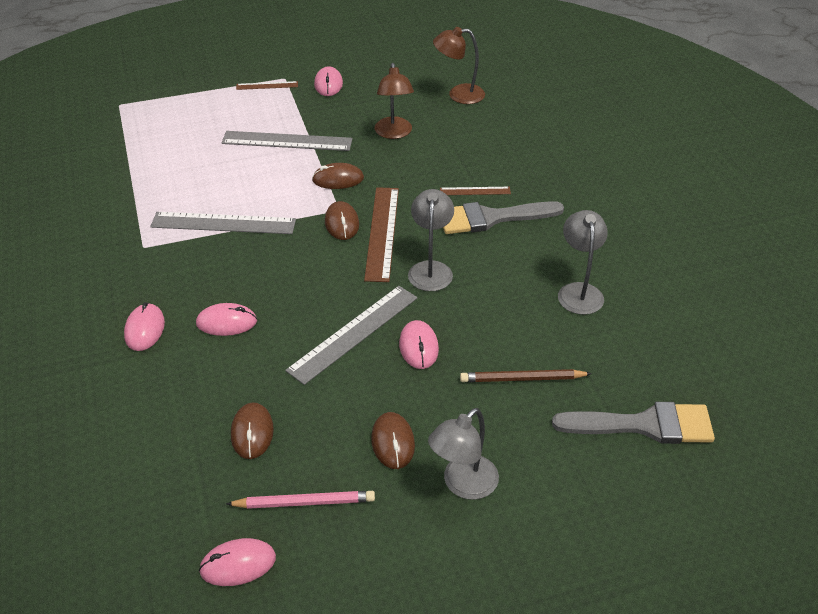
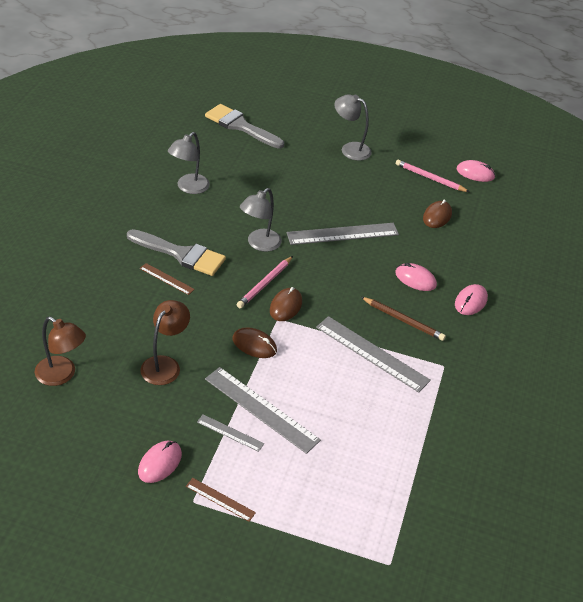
camera: 150 degrees left, 0 degrees up
brown ruler [364,187,399,282] -> pink pencil [237,256,293,308]
brown mouse [371,412,415,469] -> none
pink mouse [399,320,439,369] -> none
grey lamp [428,408,499,500] -> grey lamp turned 135 degrees counterclockwise [334,94,372,161]
brown pencil [460,369,592,382] -> brown pencil moved to [361,297,446,341]
none -> grey ruler [197,414,264,452]

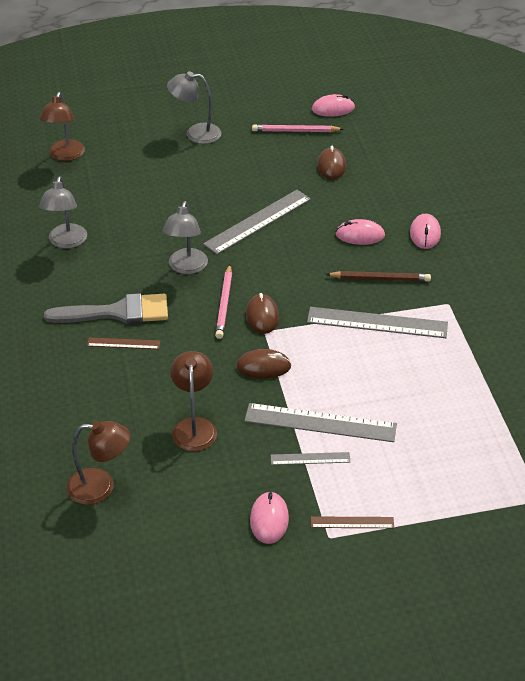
camera: 25 degrees left, 0 degrees up
grey brush [205,104,284,149] -> brown lamp [40,92,85,161]

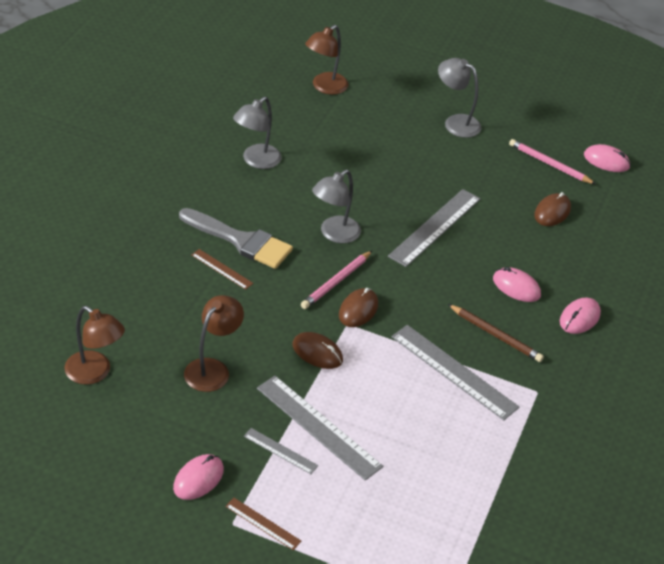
camera: 30 degrees right, 0 degrees up
grey ruler [203,190,311,255] -> grey ruler turned 45 degrees counterclockwise [388,189,481,267]

